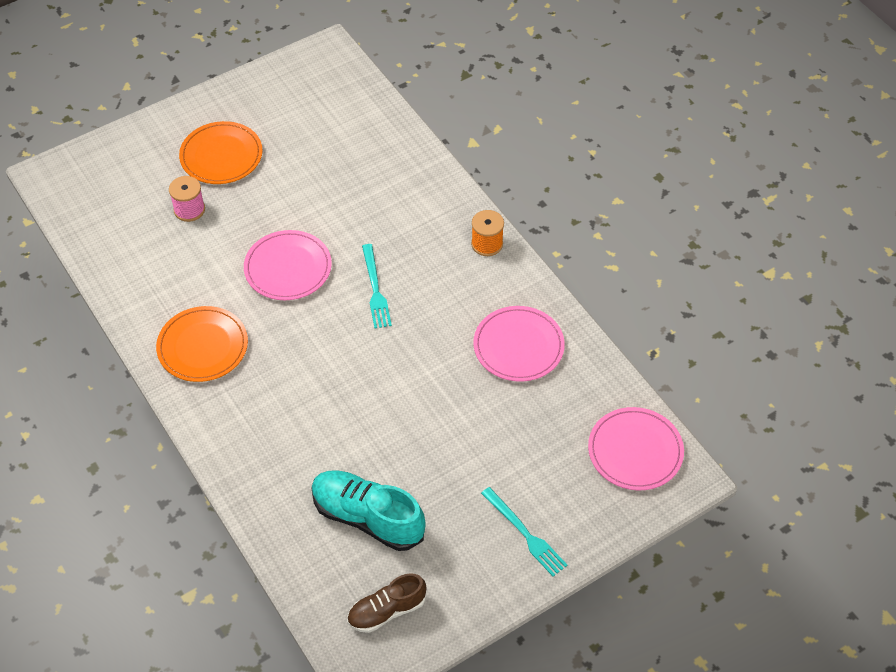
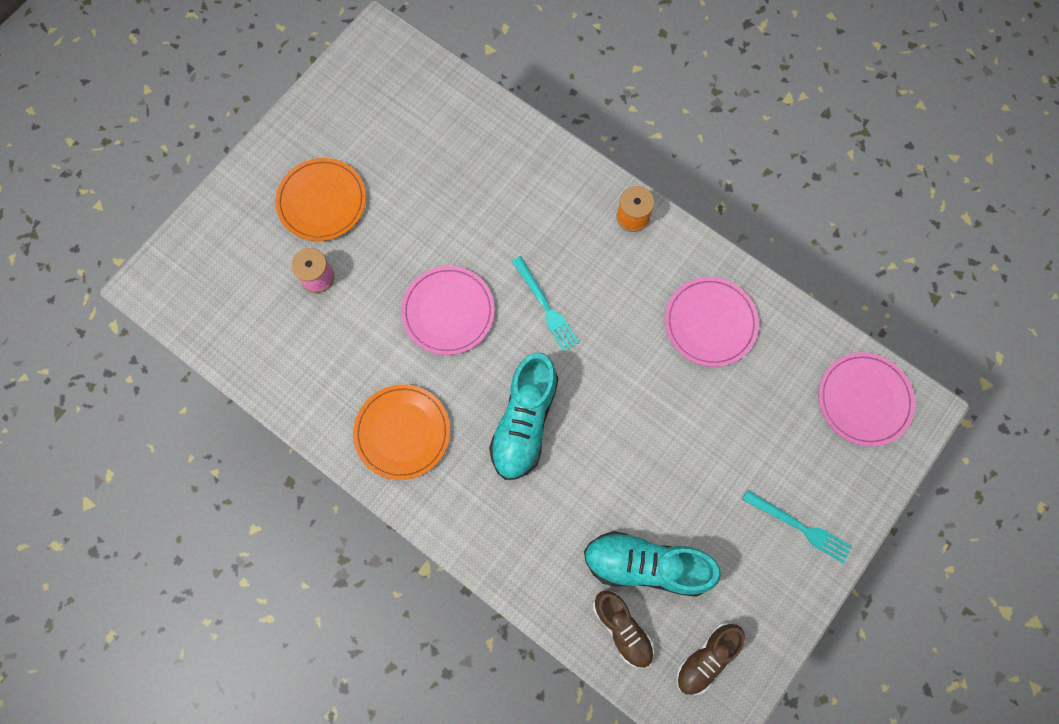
camera: 20 degrees left, 20 degrees up
none -> turquoise shoe [489,353,558,480]
none -> brown shoe [593,591,654,668]

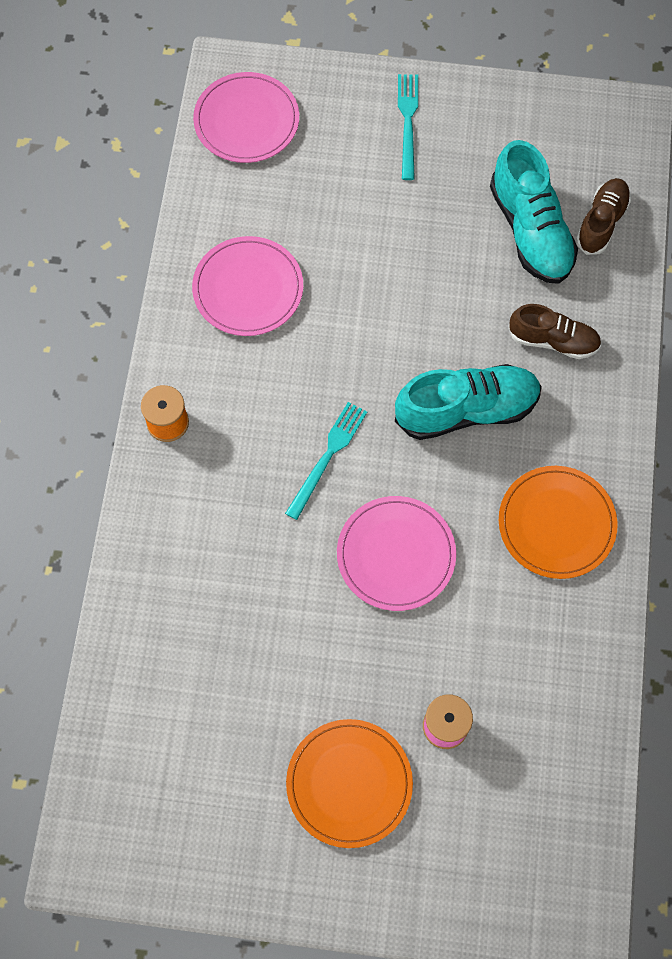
camera: 120 degrees left, 5 degrees down
brown shoe [676,623,745,695] -> brown shoe moved to [508,304,601,359]

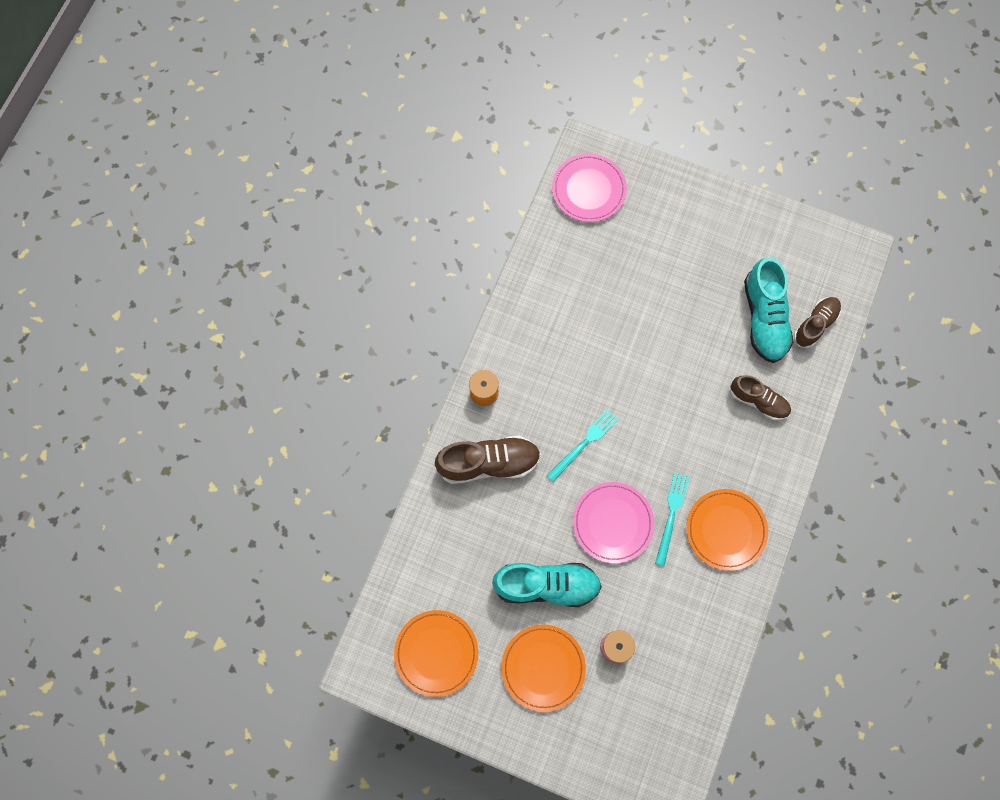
camera: 15 degrees right, 5 degrees up
pink plate [192,236,303,336] -> none
turquoise shoe [395,364,542,440] -> turquoise shoe moved to [492,563,602,607]
turquoise fork [398,74,418,180] -> turquoise fork moved to [655,472,689,566]
none -> orange plate [394,610,478,697]
none -> brown shoe [435,436,541,484]

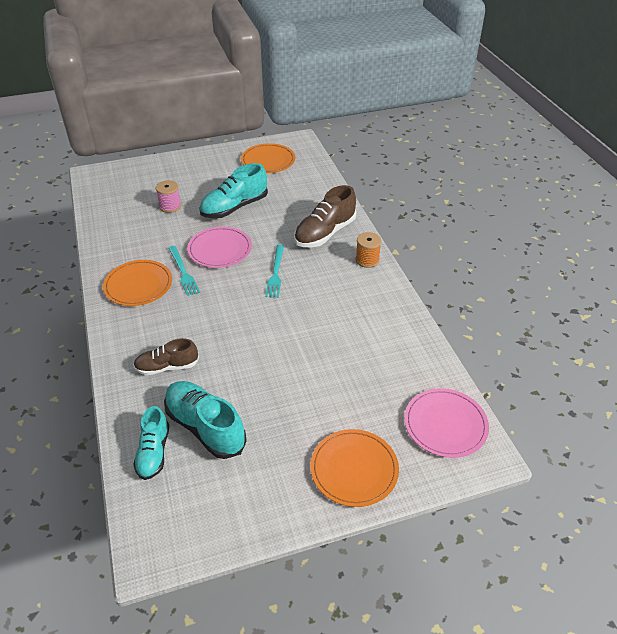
camera: 140 degrees right, 30 degrees down
orange plate [501,625,586,712] -> orange plate moved to [310,429,399,507]
brown shoe [794,297,841,348] -> turquoise shoe [133,406,169,480]

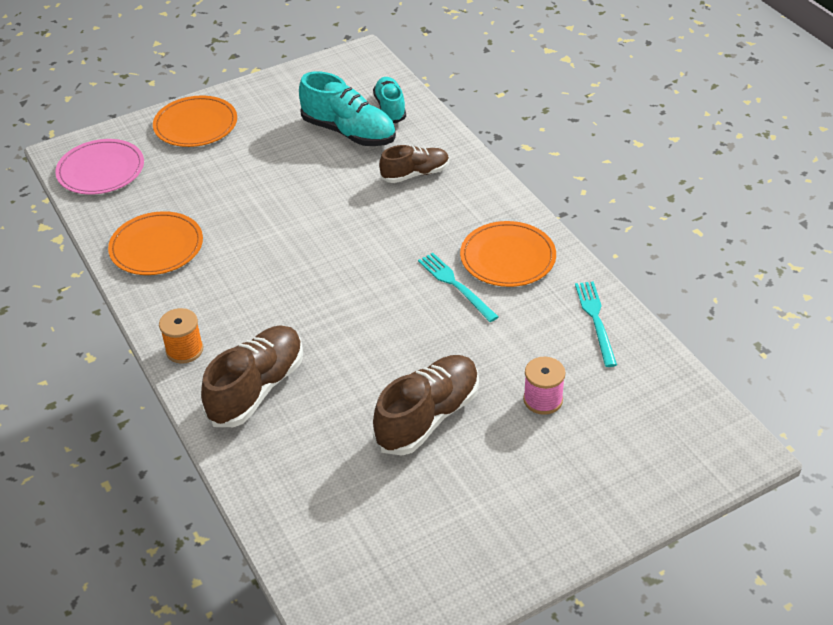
camera: 170 degrees right, 0 degrees up
pink plate [187,227,252,268] -> none
turquoise shoe [199,163,268,218] -> brown shoe [373,355,479,456]
orange plate [241,143,295,173] -> orange plate moved to [108,211,203,275]
turquoise fork [265,245,284,298] -> turquoise fork moved to [575,281,617,367]

